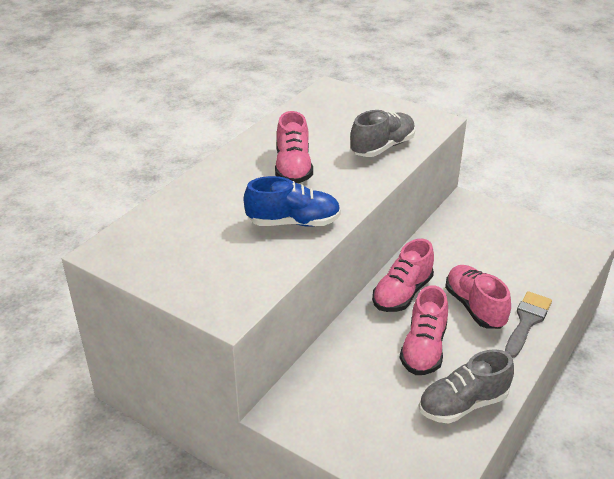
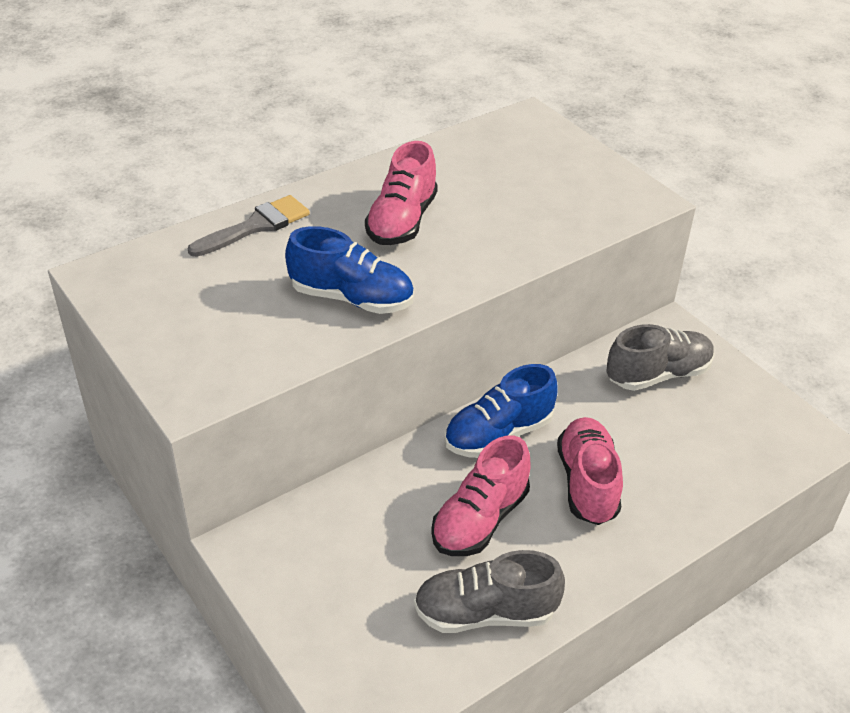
camera: 20 degrees right, 5 degrees up
grey shoe [350,110,415,157] -> grey shoe moved to [606,324,715,391]
pink shoe [372,239,434,312] -> blue shoe [444,364,557,458]
grey brush [505,291,552,358] -> grey brush moved to [188,195,310,257]

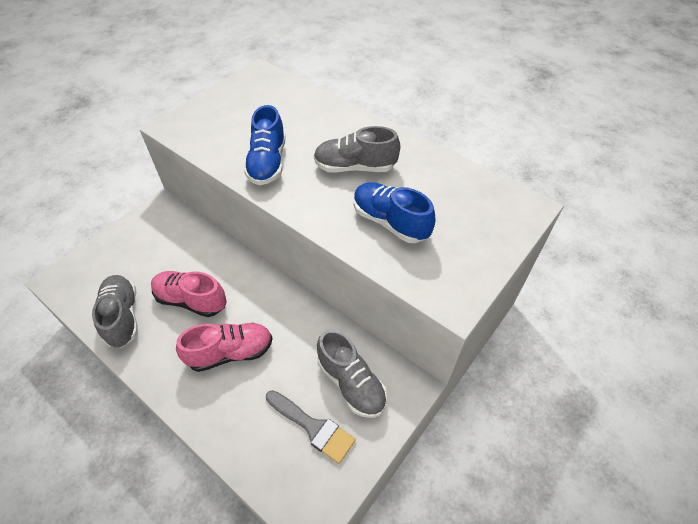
camera: 75 degrees right, 10 degrees up
grey brush [188,195,310,257] -> grey brush moved to [266,390,356,464]
pink shoe [365,141,438,245] -> grey shoe [314,126,400,173]
blue shoe [444,364,557,458] -> blue shoe moved to [354,182,436,243]

